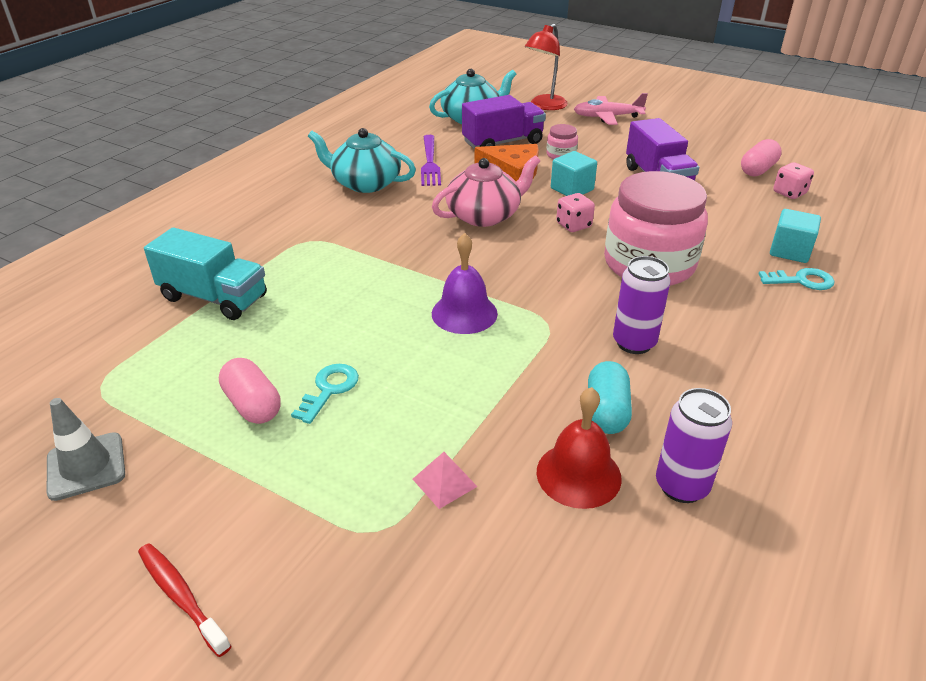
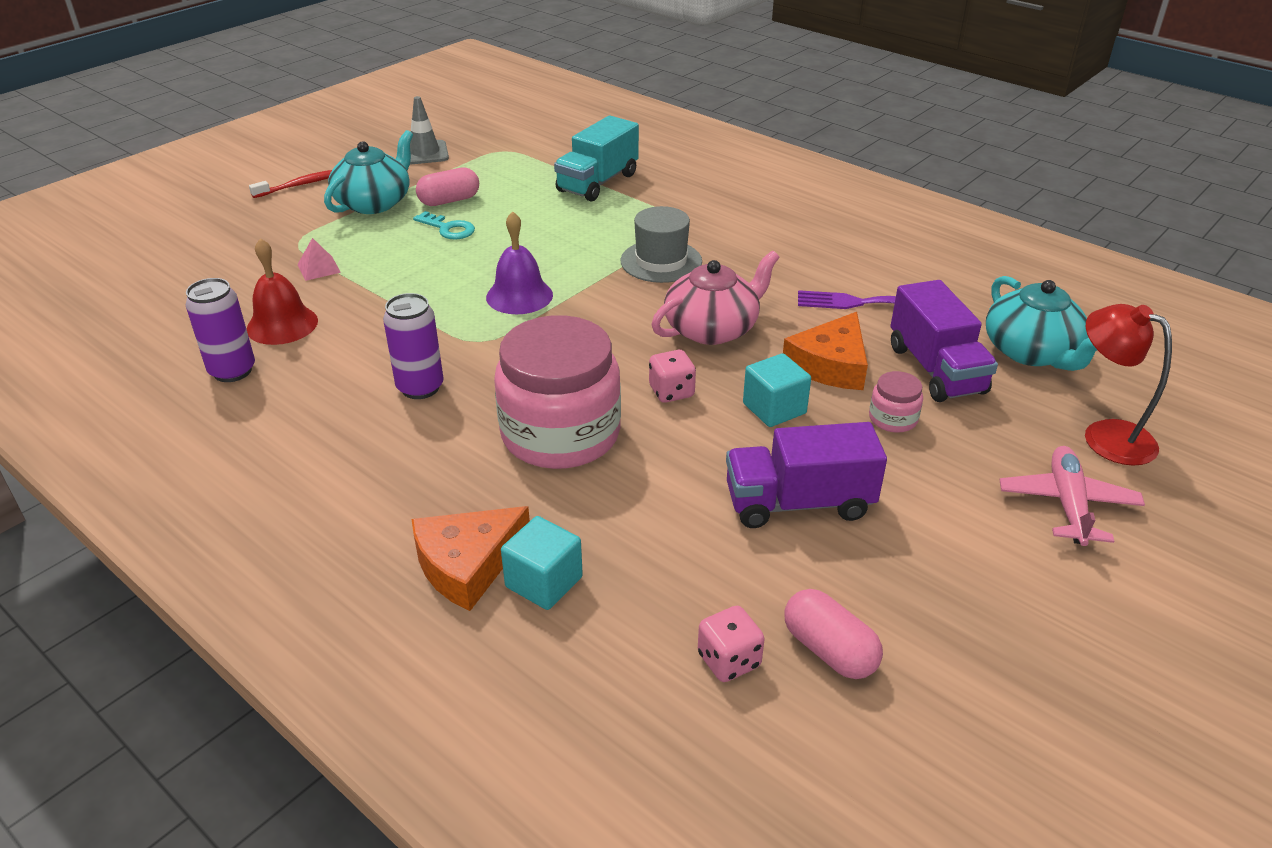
camera: 100 degrees right, 0 degrees up
turquoise teapot [308,128,416,193] -> turquoise teapot moved to [324,130,413,214]
pink teapot [432,155,540,227] -> pink teapot turned 105 degrees counterclockwise [652,251,780,345]
turquoise capsule [588,361,632,434] -> none
turquoise key [759,268,835,290] -> orange cheese [412,506,530,611]
none -> grey hat [620,206,702,283]

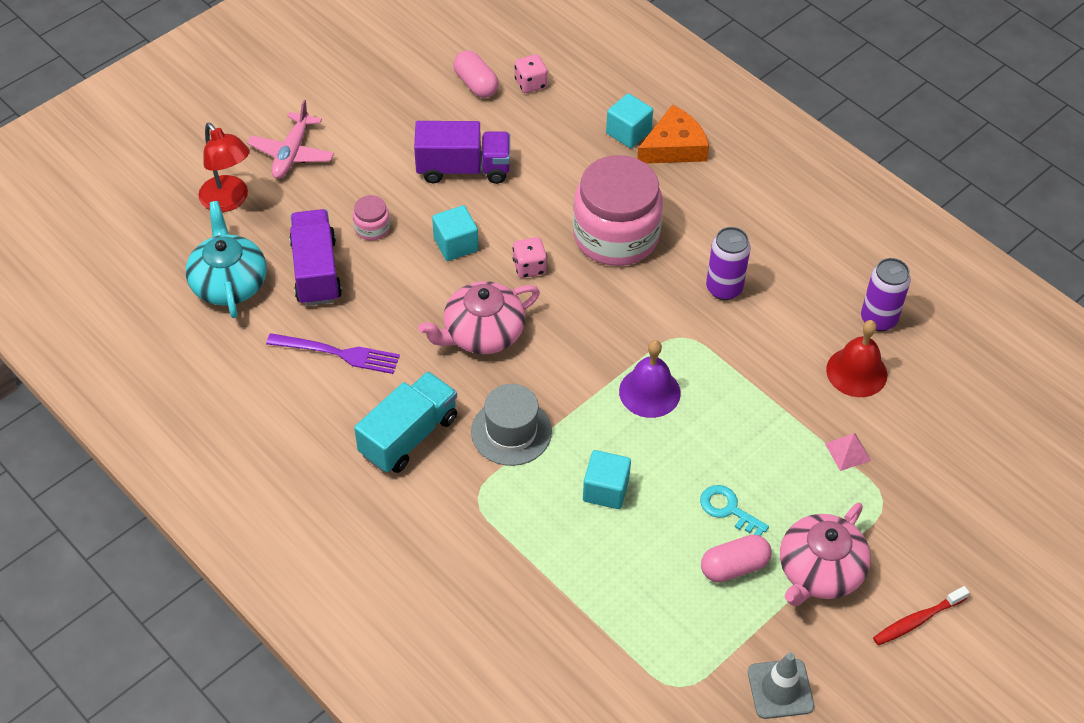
camera: 175 degrees left, 15 degrees up
turquoise teapot [324,130,413,214] -> pink teapot [780,503,871,606]
turquoise truck [554,116,639,201] -> turquoise truck moved to [354,371,457,473]
orange cheese [783,312,868,390] -> none
none -> turquoise cube [583,450,631,509]

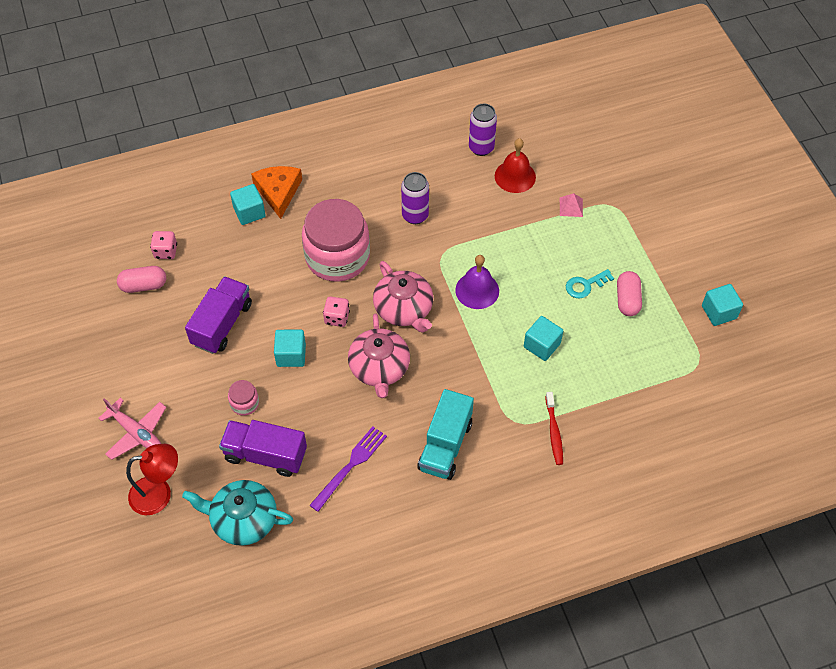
camera: 65 degrees left, 5 degrees up
turquoise truck [354,371,457,473] -> turquoise truck turned 135 degrees counterclockwise [417,389,474,480]
grey hat [471,384,552,466] -> none
grey traffic cone [748,653,814,719] -> turquoise cube [702,284,743,326]
pink teapot [780,503,871,606] -> pink teapot moved to [373,261,433,333]
red toothbrush [873,586,970,645] -> red toothbrush moved to [545,392,563,465]

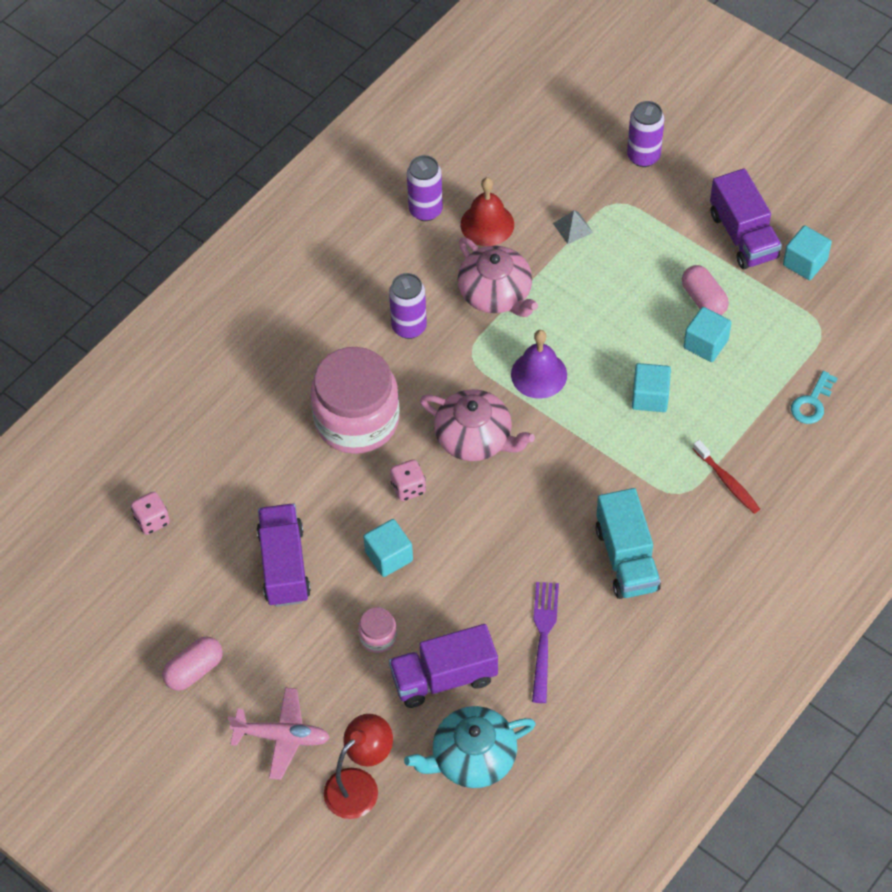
camera: 30 degrees left, 0 degrees up
pink capsule [117,266,166,293] -> pink capsule moved to [162,636,223,691]
turquoise cube [230,184,266,225] -> turquoise cube moved to [684,307,732,362]
orange cheese [251,166,302,219] -> none
pink teapot [348,314,410,398] -> pink teapot moved to [458,237,538,317]
pink pyramid [560,193,583,217] -> grey pyramid [553,210,593,244]
turquoise key [566,269,614,299] -> turquoise key moved to [791,371,838,424]
none -> purple can [627,101,664,167]
none -> purple truck [710,168,782,269]

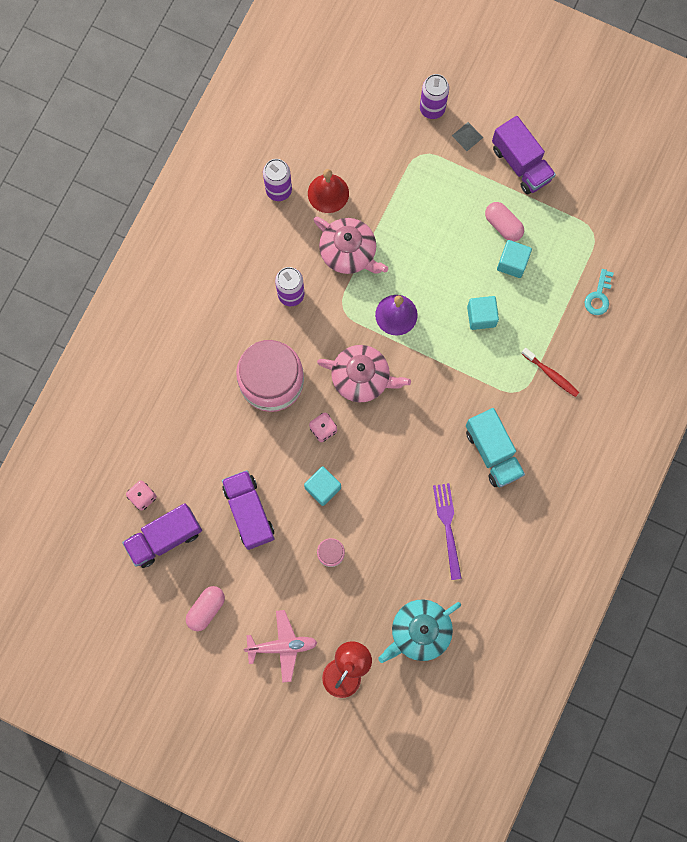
camera: 15 degrees left, 20 degrees up
purple truck [389,624,498,708] -> purple truck moved to [122,503,202,568]
grey pyramid [553,210,593,244] -> grey pyramid moved to [452,122,483,151]
turquoise cube [783,225,832,280] -> none

